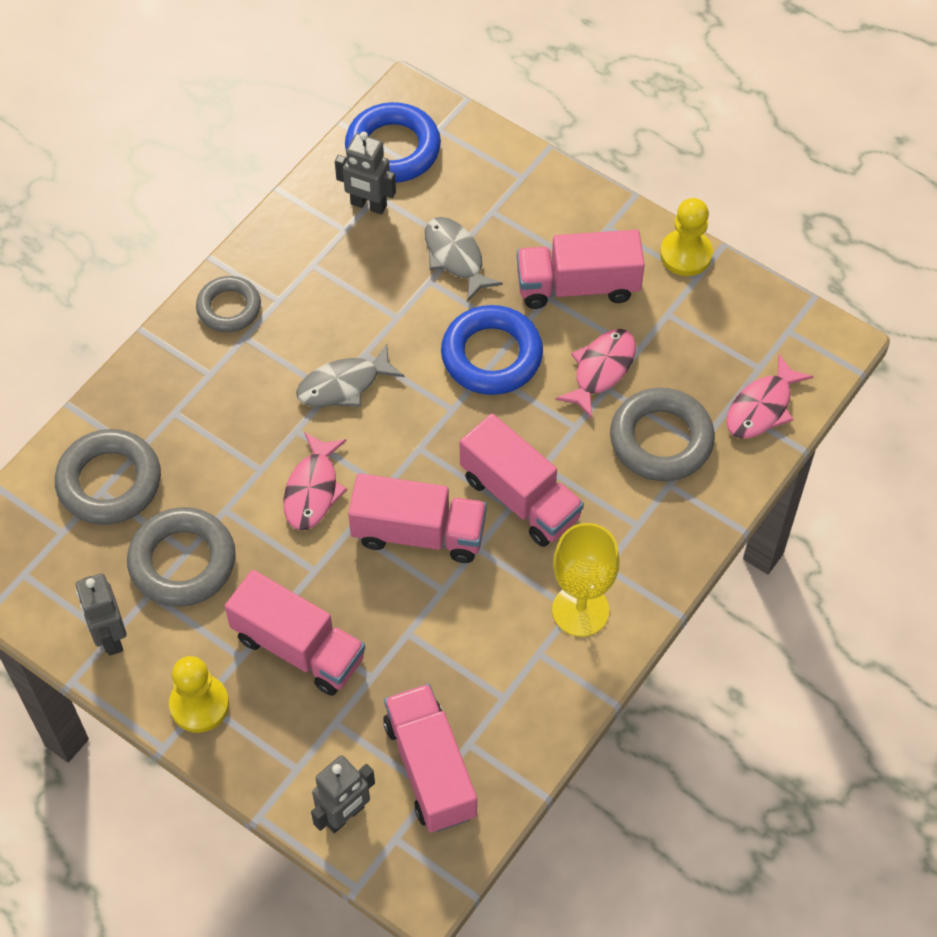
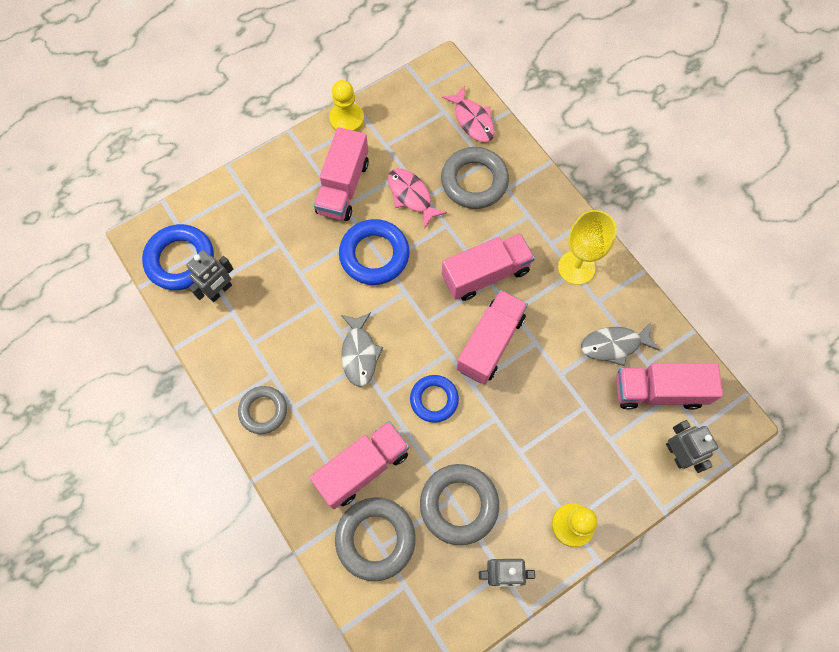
camera: 70 degrees left, 10 degrees up
pink truck [225,570,365,696] -> pink truck moved to [309,421,409,509]
pink fish [283,432,348,530] -> blue ring [410,375,459,423]
grey fish [425,217,503,302] -> grey fish moved to [581,322,659,366]

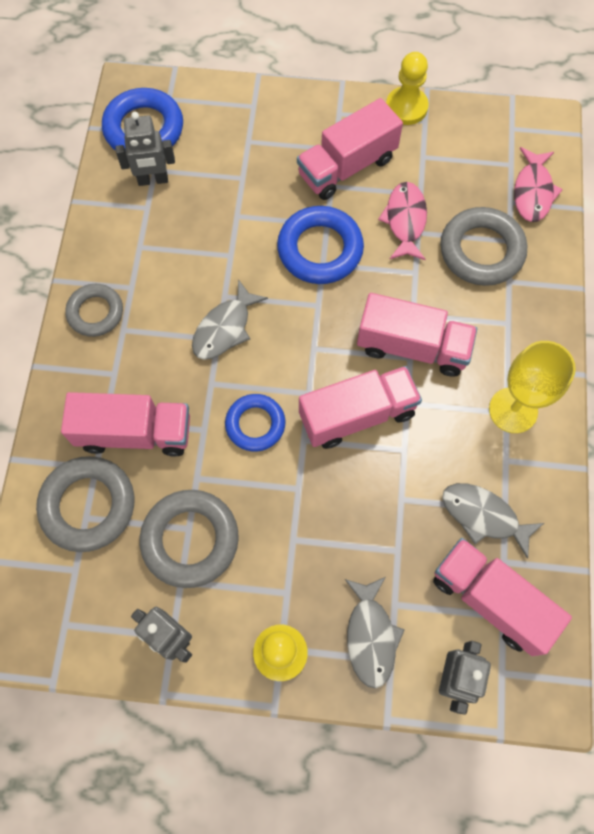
camera: 40 degrees right, 0 degrees up
none -> grey fish [345,577,404,688]

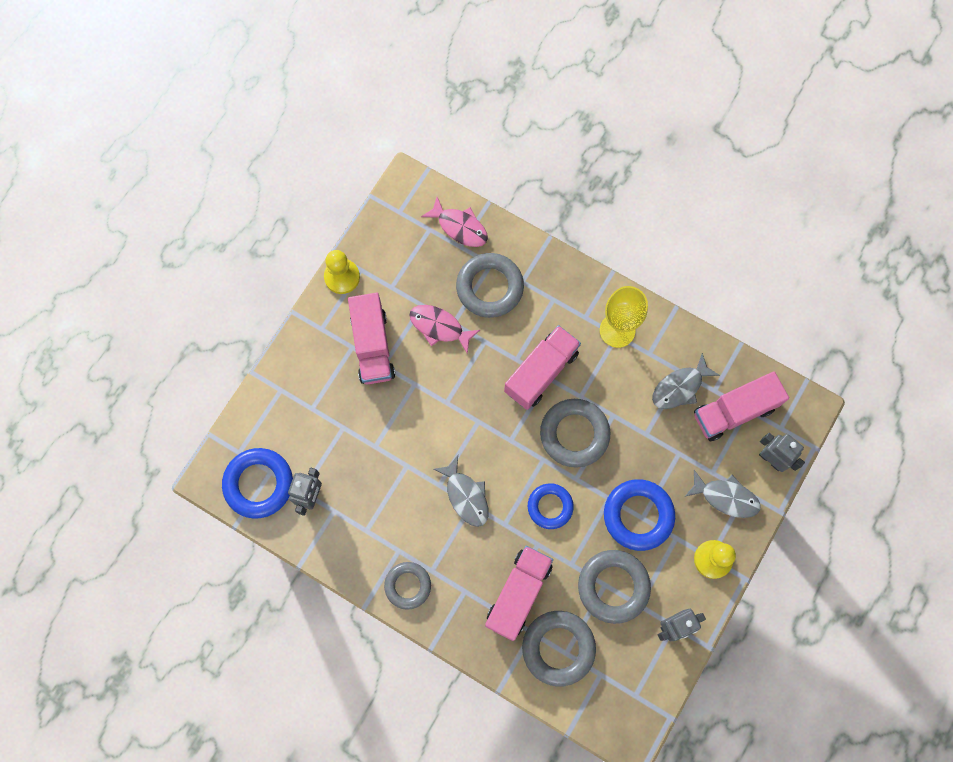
camera: 65 degrees left, 5 degrees up
blue ring [277,206,364,284] -> blue ring moved to [604,479,675,551]
pink truck [299,366,422,449] -> grey ring [540,399,610,468]

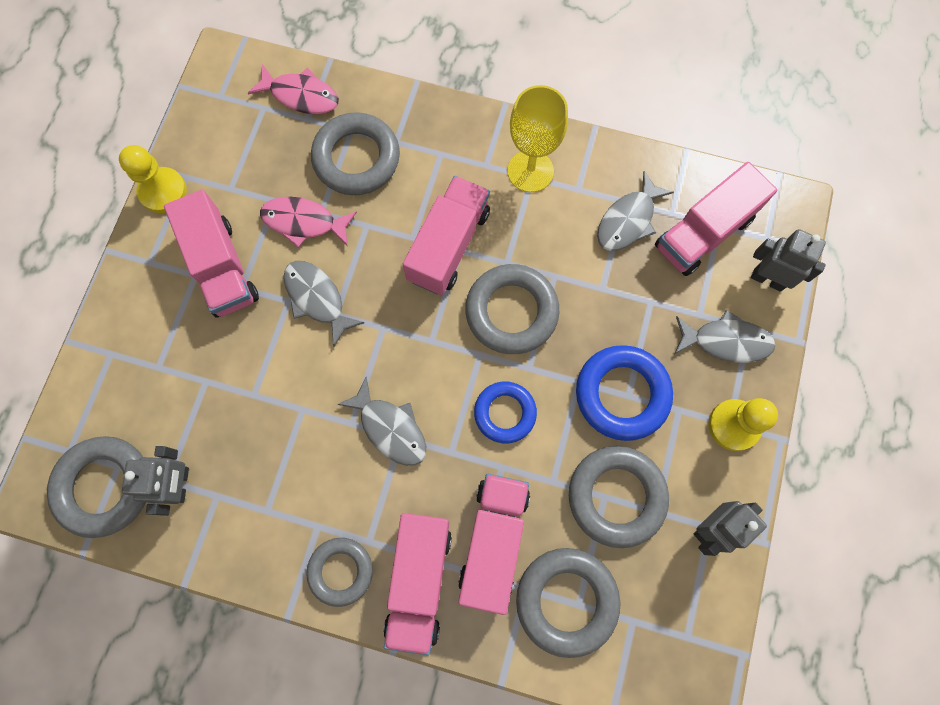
camera: 15 degrees left, 0 degrees up
blue ring [222,448,293,519] -> grey ring [47,436,146,538]
none -> grey fish [283,261,364,347]
none -> pink truck [383,513,452,655]

